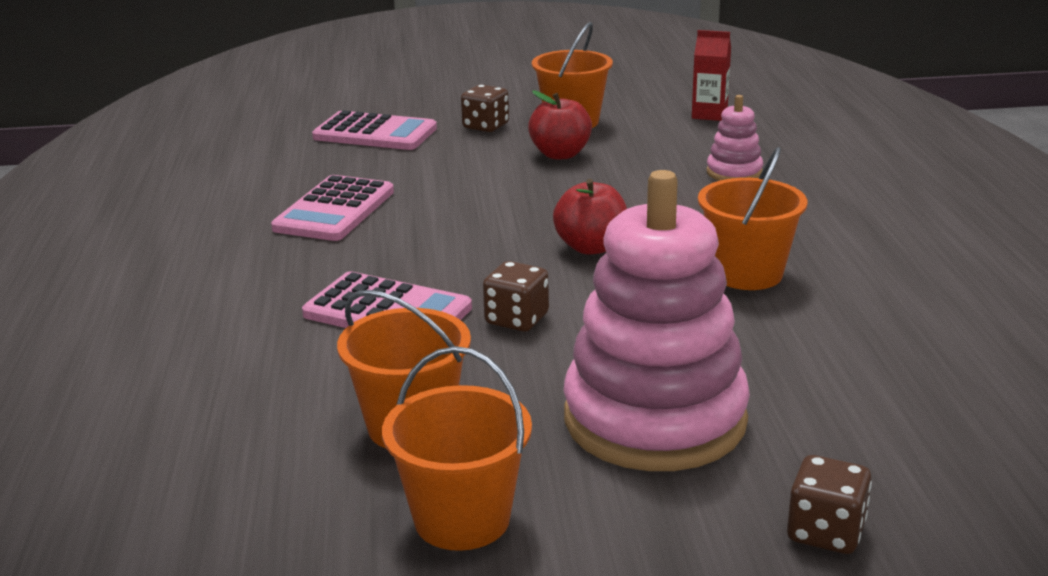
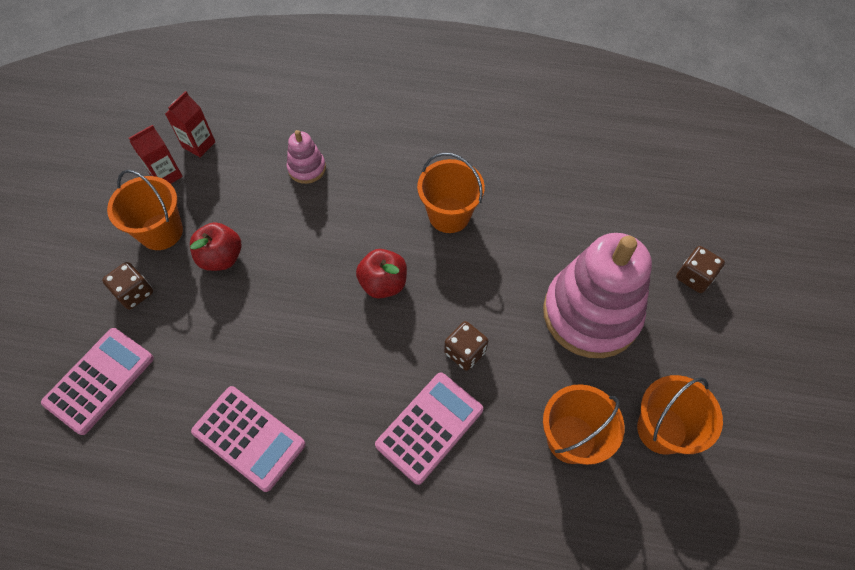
camera: 75 degrees left, 35 degrees up
none -> red carton [129,125,183,184]

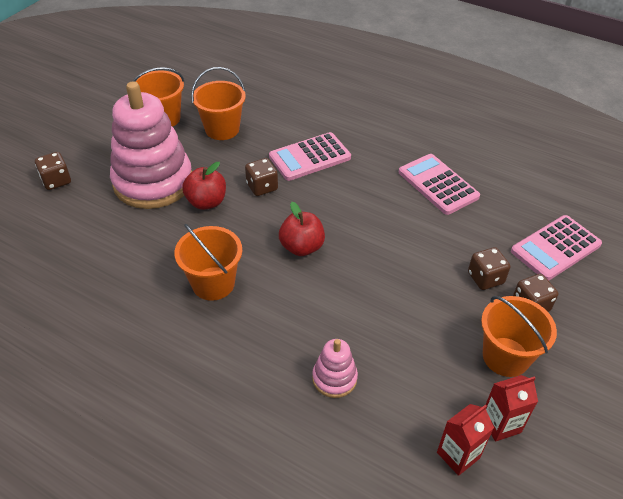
camera: 160 degrees left, 15 degrees down
red apple [190,222,241,271] -> red apple moved to [182,162,226,210]
none -> brown dice [468,247,510,290]

